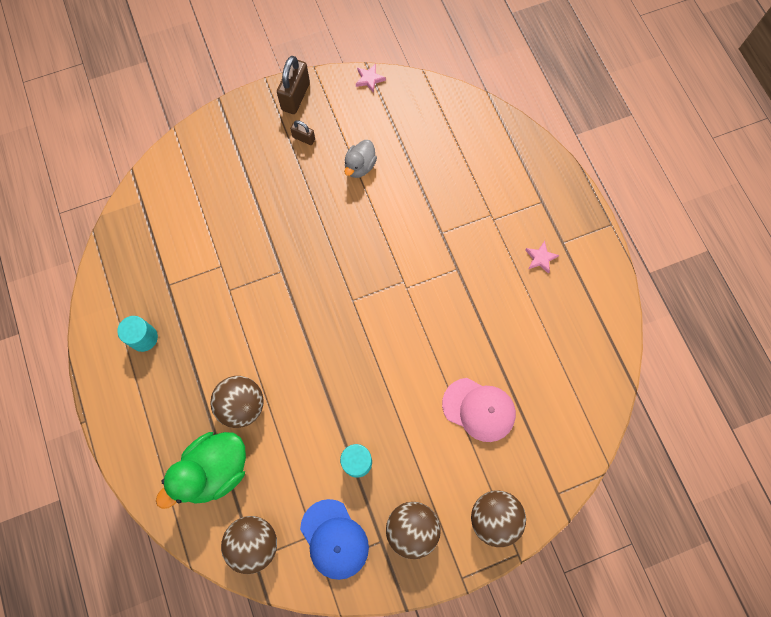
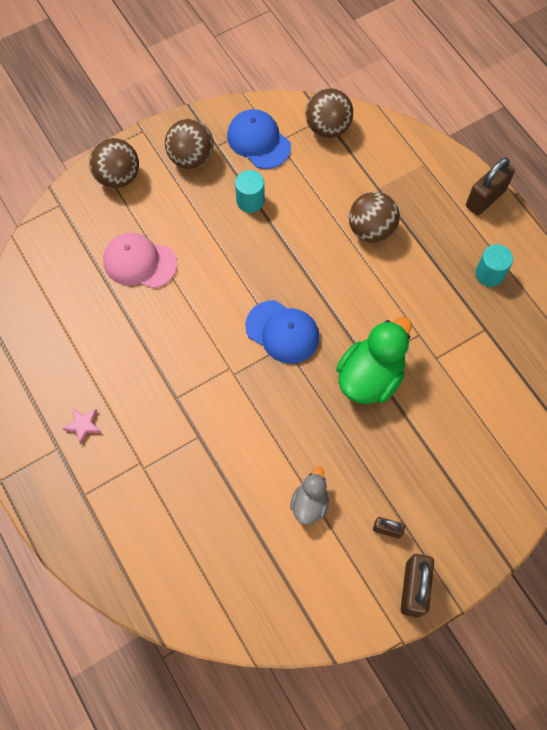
camera: 170 degrees right, 5 degrees down
green duck [156,432,246,509] -> green duck moved to [336,317,412,404]
pink star [356,64,386,93] -> none
none -> blue cap [245,300,319,364]
none -> brown padlock [466,158,515,215]

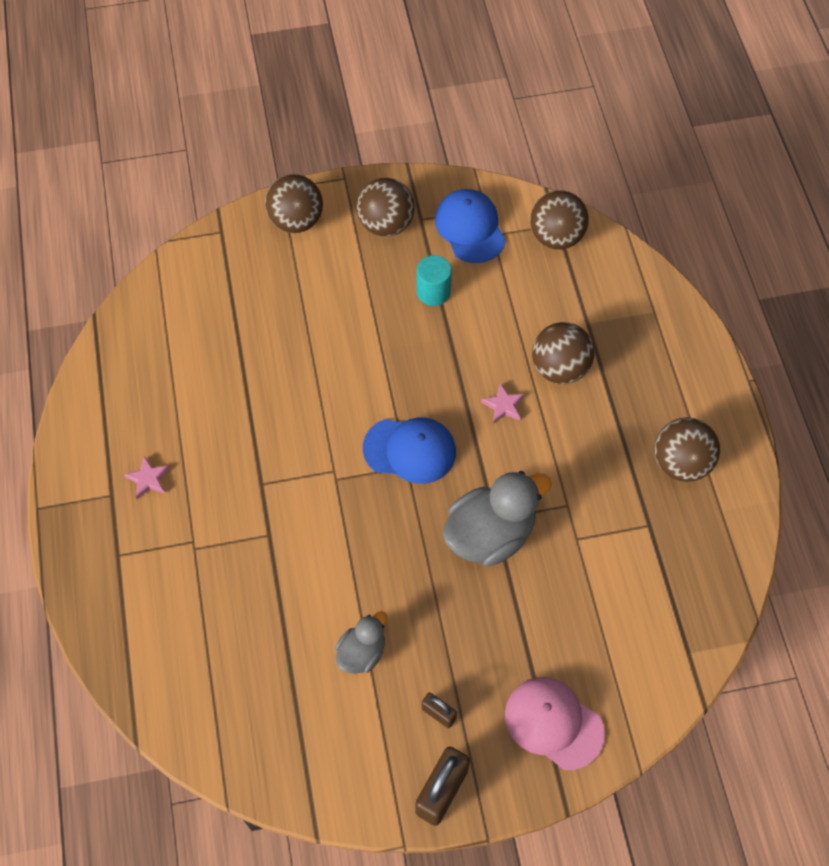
camera: 20 degrees right, 5 degrees down
pink cap [103,233,177,288] -> pink cap moved to [505,677,605,770]
blue cap [245,300,319,364] -> blue cap turned 45 degrees counterclockwise [363,417,456,484]
green duck [336,317,412,404] -> grey duck [442,471,552,566]
brown padlock [466,158,515,215] -> none
turquoise cylinder [475,244,513,287] -> brown ball [654,417,720,482]
none -> pink star [481,383,524,424]

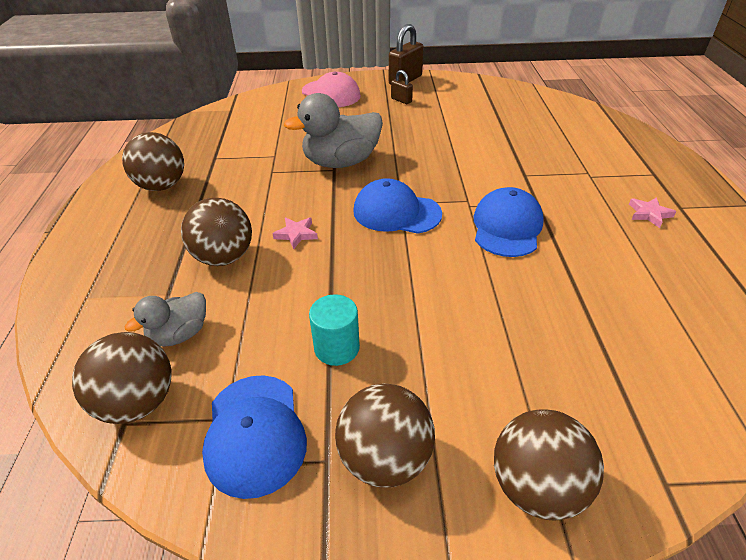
camera: 170 degrees left, 20 degrees down
grey duck [335,611,387,674] -> grey duck moved to [125,292,206,346]
none -> blue cap [474,187,544,257]

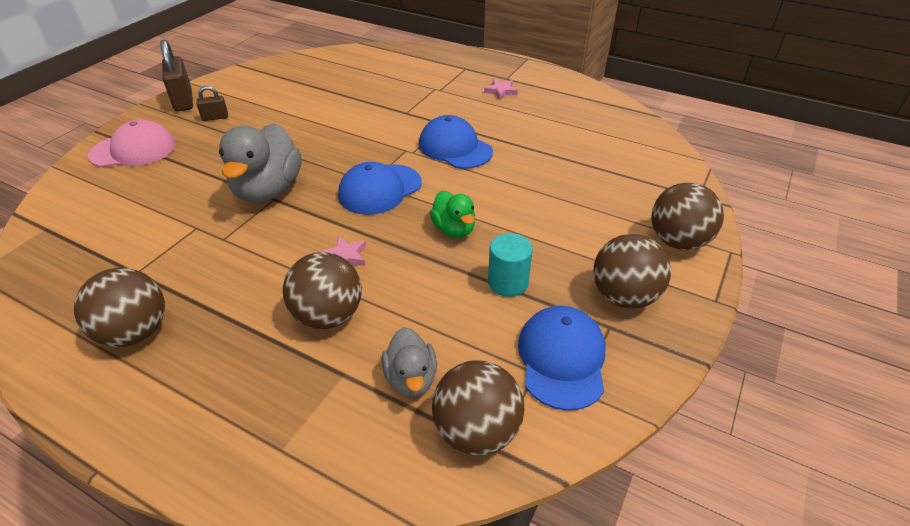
camera: 60 degrees left, 0 degrees up
blue cap [202,375,307,499] -> blue cap turned 105 degrees counterclockwise [518,306,606,411]
none -> green duck [430,191,475,238]

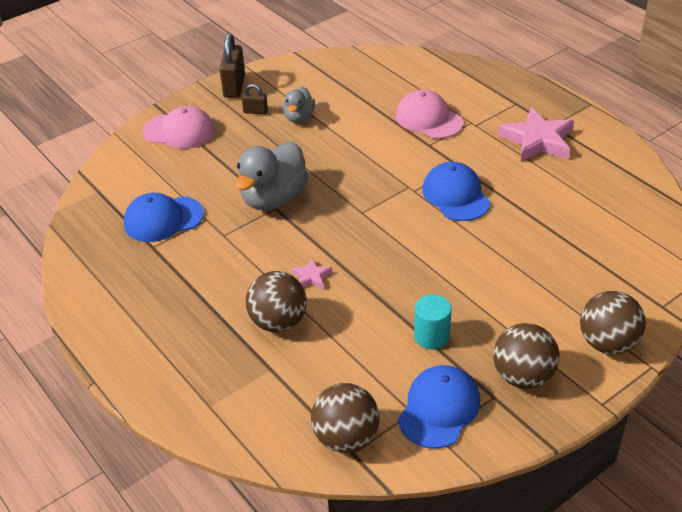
camera: 25 degrees right, 0 degrees up
brown ball [74,268,165,347] -> none
blue cap [338,162,422,215] -> blue cap moved to [124,193,204,242]
grey duck [382,327,437,397] -> grey duck moved to [283,87,315,123]
green duck [430,191,475,238] -> none
pink star [484,79,518,100] -> pink star [498,107,574,162], size x2.16
none -> pink cap [395,90,463,139]

